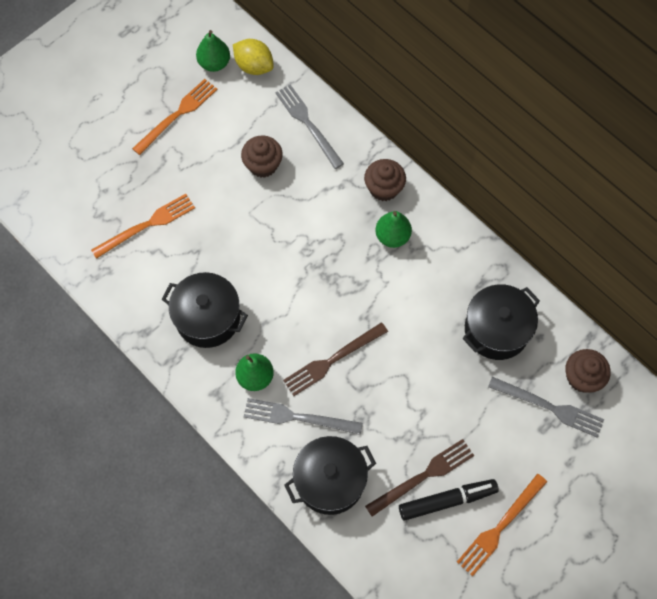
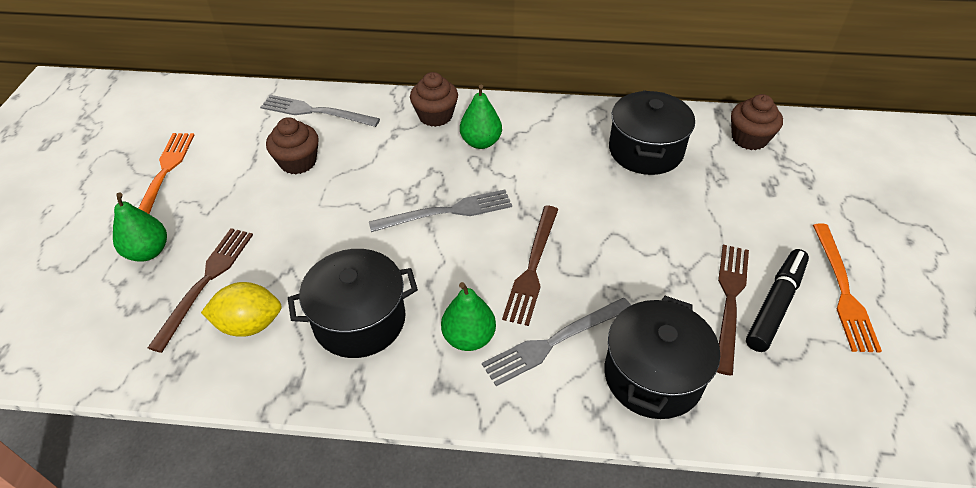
camera: 40 degrees left, 20 degrees down
orange fork [91,194,195,259] -> brown fork [148,228,253,353]
green pear [196,30,230,72] -> green pear moved to [113,193,167,262]
yellow lemon [233,39,274,75] -> yellow lemon moved to [201,282,282,337]
grey fork [488,377,604,438] -> grey fork moved to [369,190,512,232]

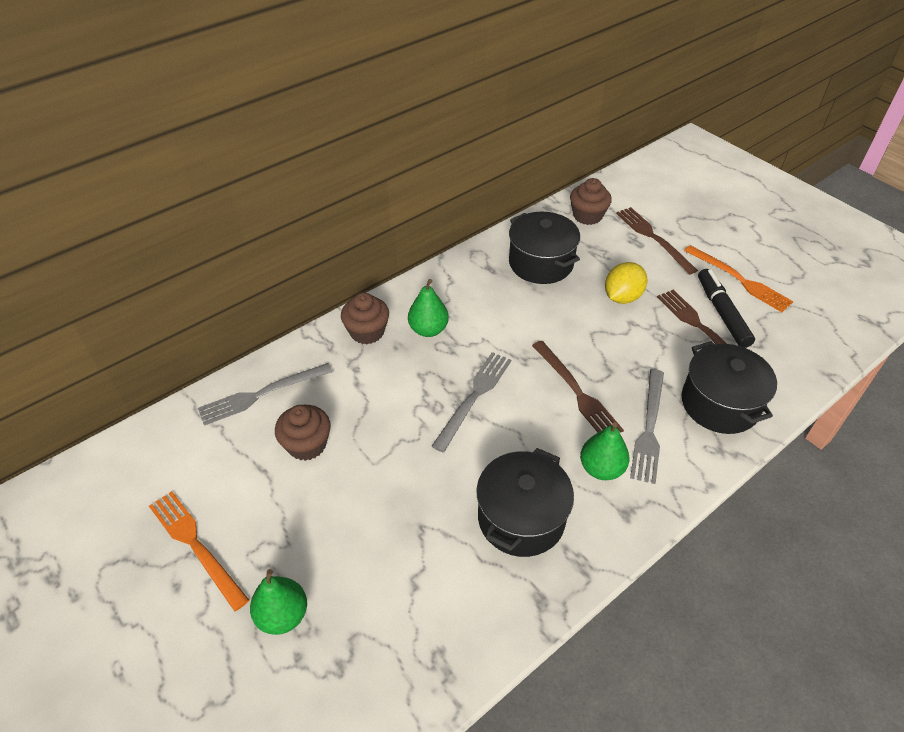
camera: 45 degrees left, 0 degrees up
brown fork [148,228,253,353] -> brown fork moved to [616,207,698,275]
yellow lemon [201,282,282,337] -> yellow lemon moved to [605,262,647,304]

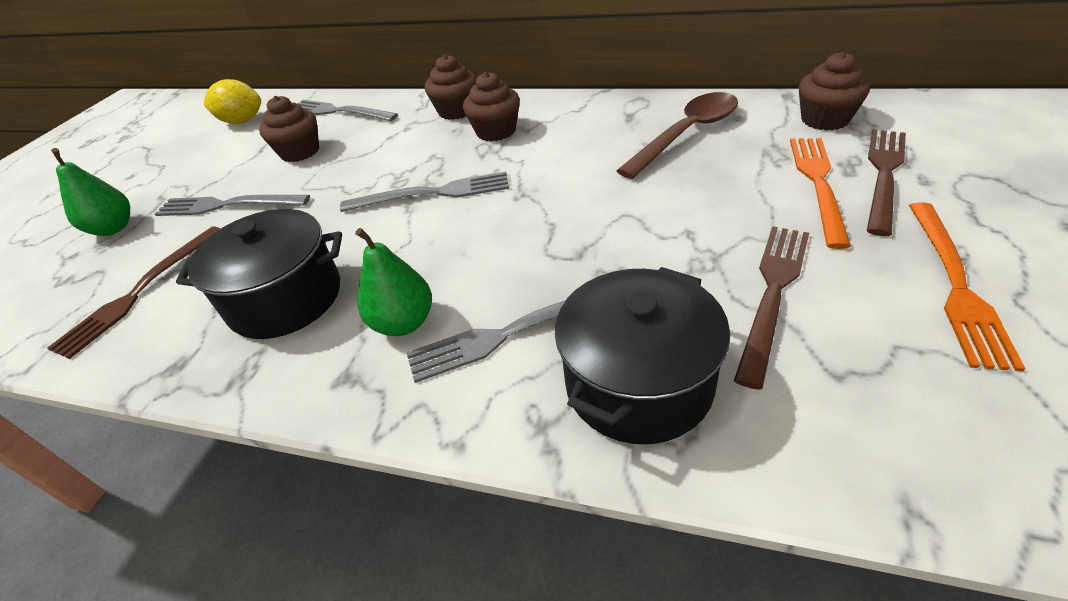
camera: 60 degrees right, 5 degrees down
orange fork [149,491,249,612] -> orange fork moved to [790,138,851,249]
green pear [408,279,449,337] -> brown cupcake [463,72,520,142]
black pot [509,212,580,284] -> brown spoon [616,92,738,179]
brown fork [532,341,624,433] -> brown fork moved to [47,226,220,359]
yellow lemon [605,262,647,304] -> yellow lemon moved to [203,79,261,124]
black marker [698,269,755,348] -> none
none -> grey fork [155,195,310,216]

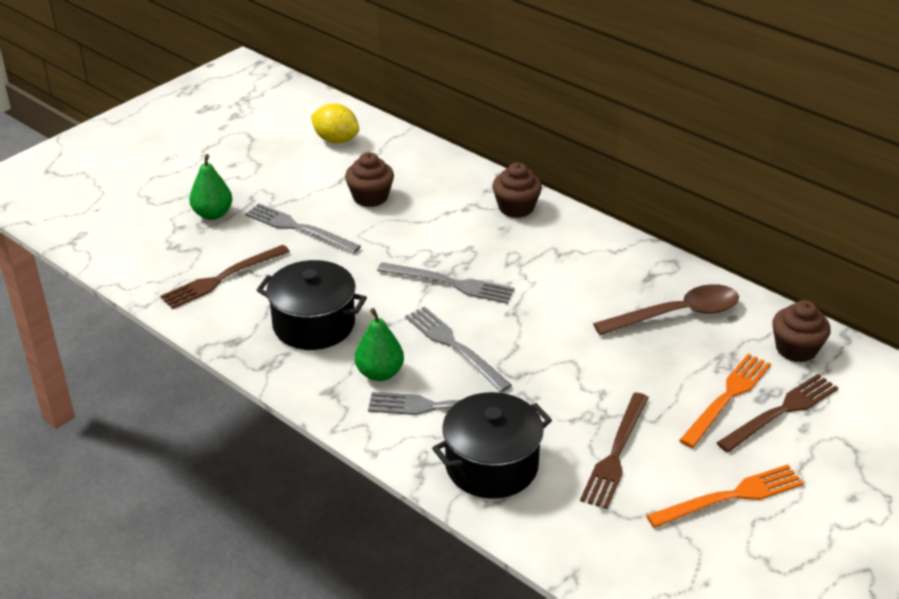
camera: 20 degrees right, 5 degrees down
grey fork [297,100,398,121] -> grey fork moved to [405,306,512,392]
brown cupcake [463,72,520,142] -> none
brown fork [734,226,809,390] -> brown fork turned 150 degrees clockwise [580,392,649,509]
orange fork [909,202,1026,371] -> orange fork turned 150 degrees counterclockwise [646,464,804,528]

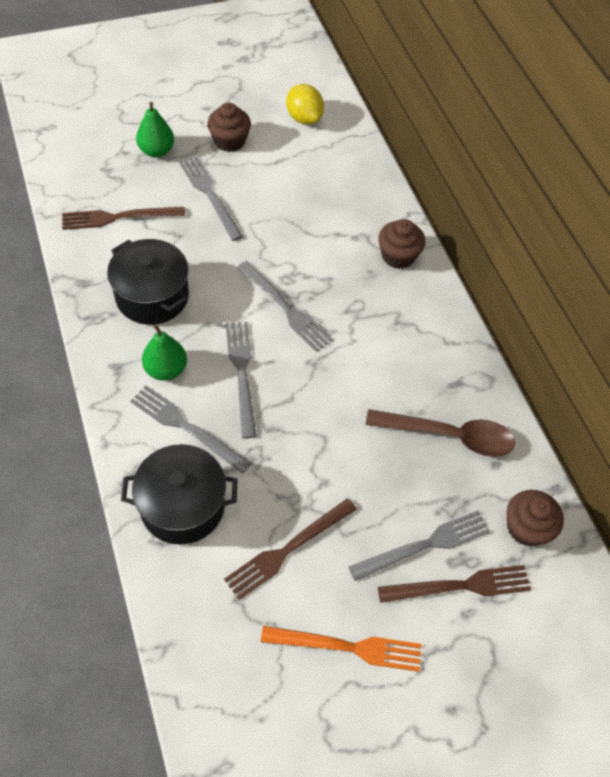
camera: 25 degrees right, 20 degrees up
brown cupcake [345,152,394,207] -> brown cupcake moved to [207,103,251,152]
orange fork [679,354,771,448] -> grey fork [348,510,491,581]

